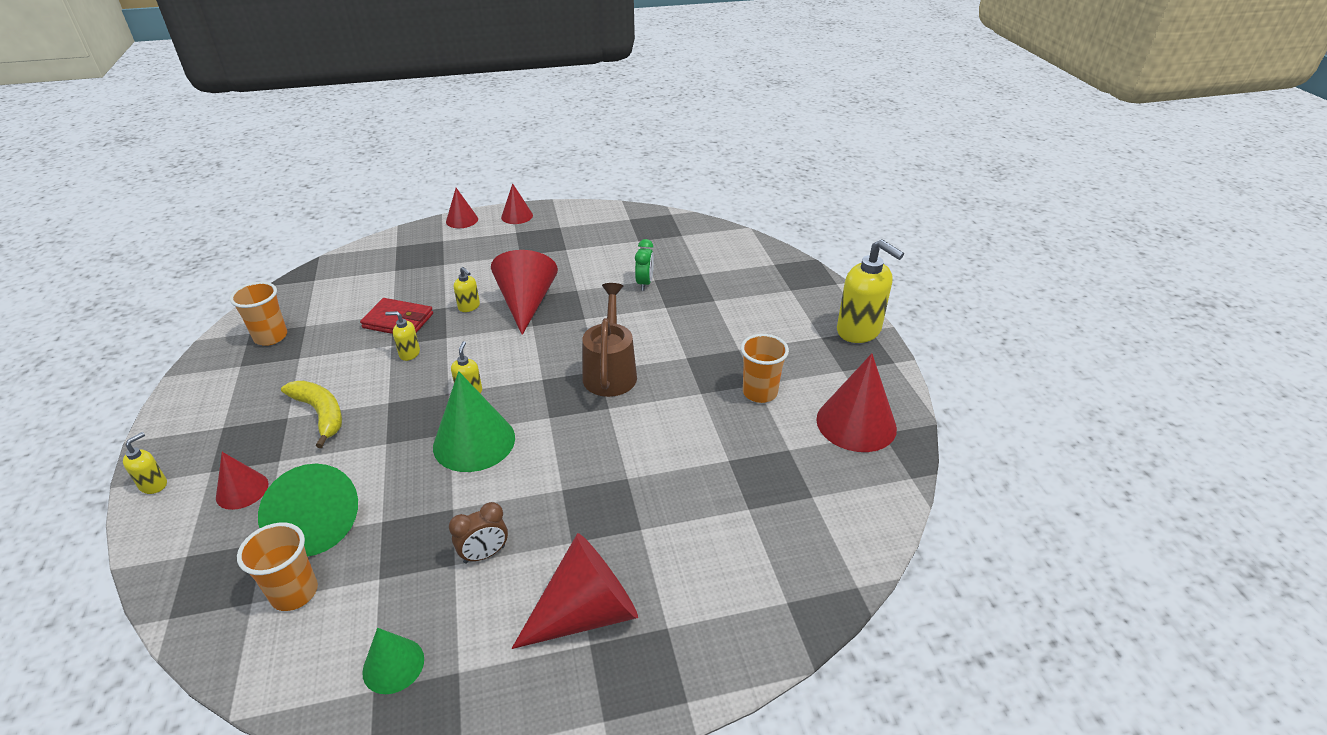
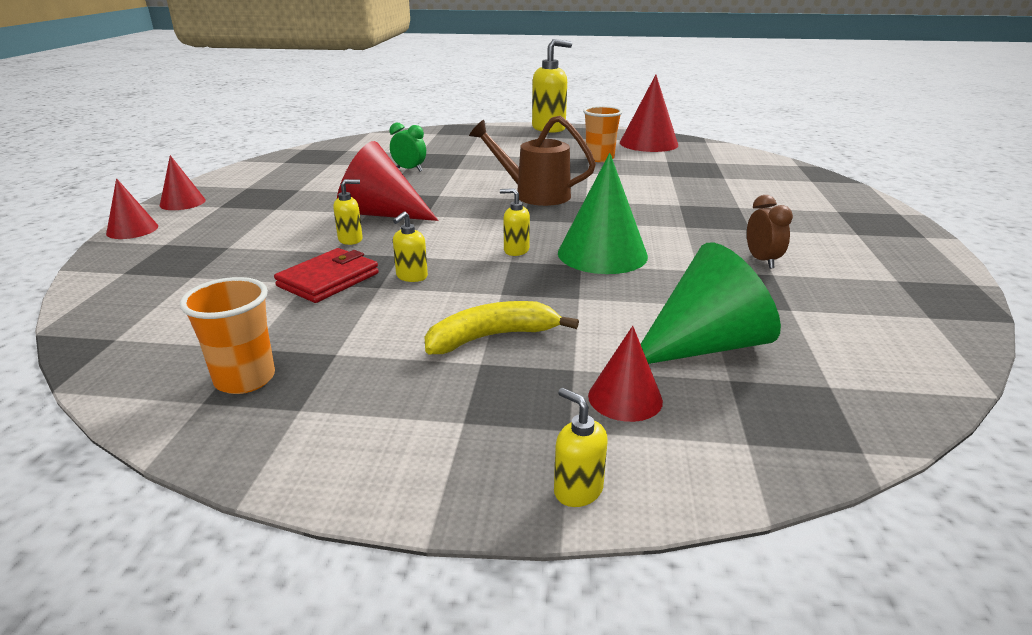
camera: 70 degrees left, 10 degrees down
orange cup [237,522,318,611] -> none
green cone [362,628,424,694] -> none
red cone [512,533,638,649] -> none

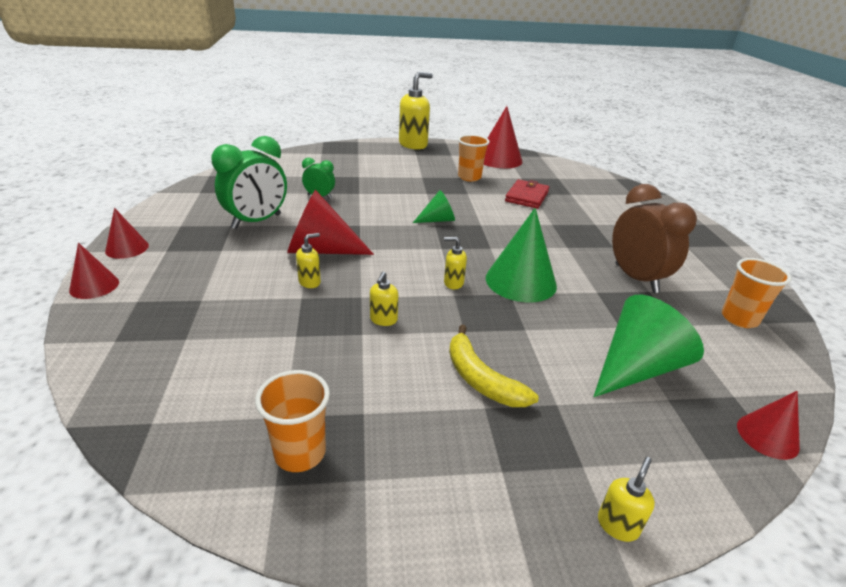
camera: 15 degrees left, 5 degrees up
red wallet [274,248,379,303] -> red wallet moved to [505,179,549,209]
yellow banana [425,301,579,354] -> yellow banana turned 90 degrees counterclockwise [449,324,539,407]
brown watering can [469,116,596,206] -> green cone [413,190,455,223]
yellow soap dispenser [554,388,608,507] -> yellow soap dispenser turned 90 degrees clockwise [598,457,655,542]
red cone [588,326,663,422] -> red cone moved to [737,391,800,460]
brown clock [747,195,793,269] -> brown clock [612,184,697,293], size x1.91
none -> green clock [211,136,287,229]
none -> orange cup [722,258,791,328]

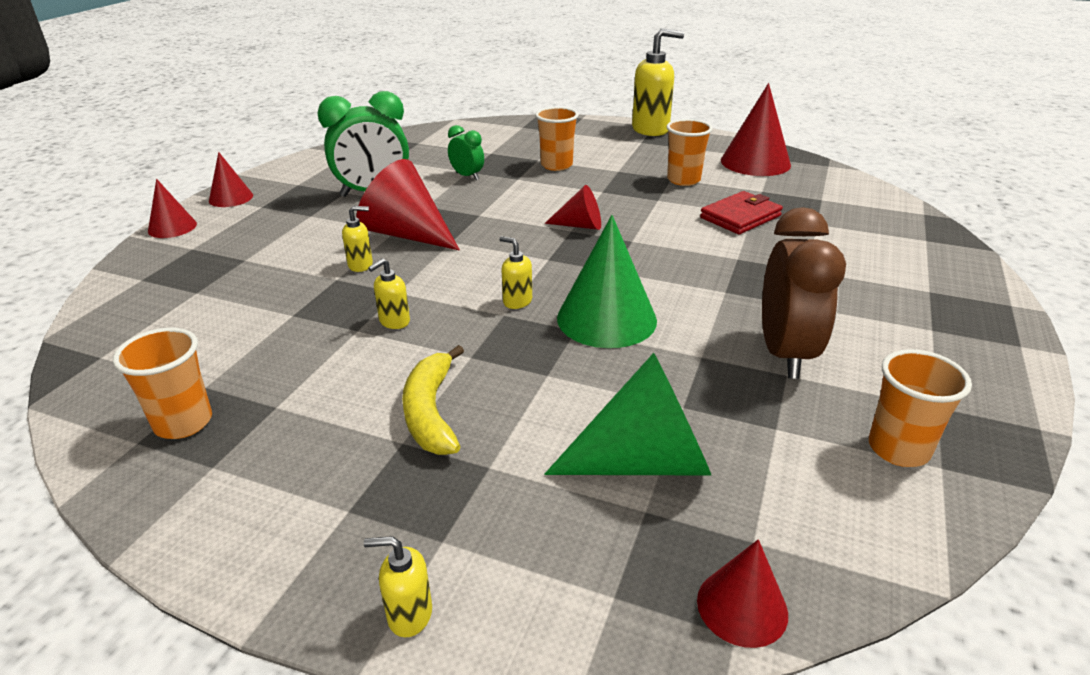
camera: 30 degrees right, 0 degrees up
green cone [413,190,455,223] -> red cone [545,185,601,230]
yellow soap dispenser [598,457,655,542] -> yellow soap dispenser turned 150 degrees counterclockwise [364,536,432,637]
none -> orange cup [535,107,579,171]

